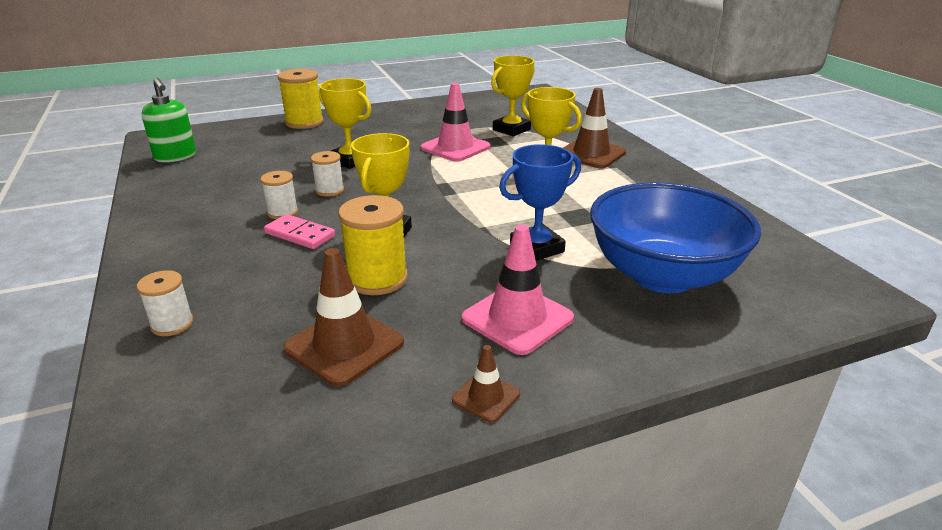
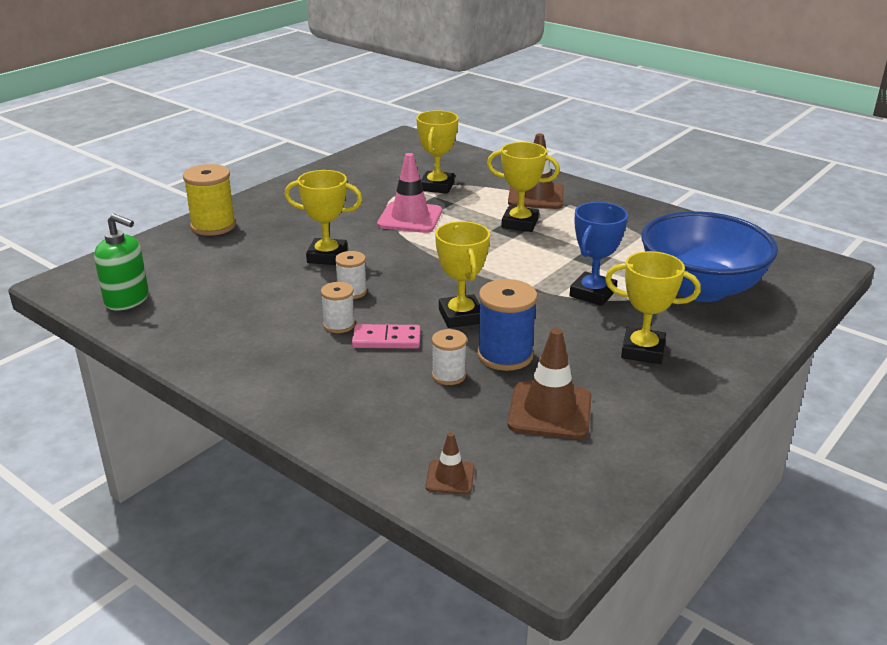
camera: 30 degrees left, 0 degrees up
white spool [137,270,193,336] -> white spool moved to [432,329,467,385]
yellow spool [338,195,408,295] -> blue spool [477,279,538,371]
brown traffic cone [452,345,520,423] -> brown traffic cone moved to [426,432,475,494]
pink traffic cone [462,225,574,355] -> yellow trophy [605,251,701,364]

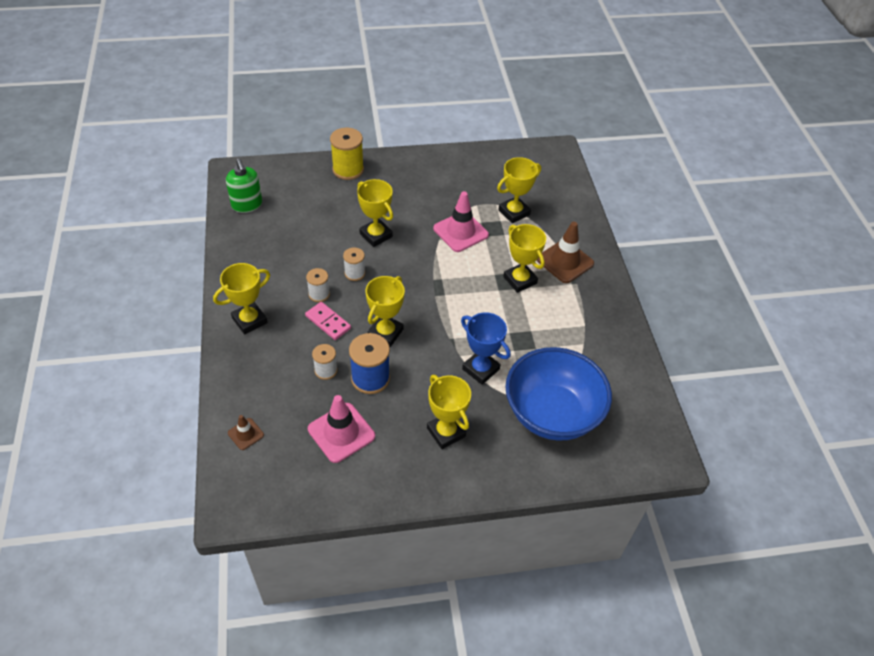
camera: 40 degrees right, 20 degrees up
brown traffic cone [507,328,592,439] -> pink traffic cone [308,395,375,463]
blue trophy [569,202,628,306] -> blue trophy turned 60 degrees clockwise [461,312,511,385]
none -> yellow trophy [213,263,270,335]

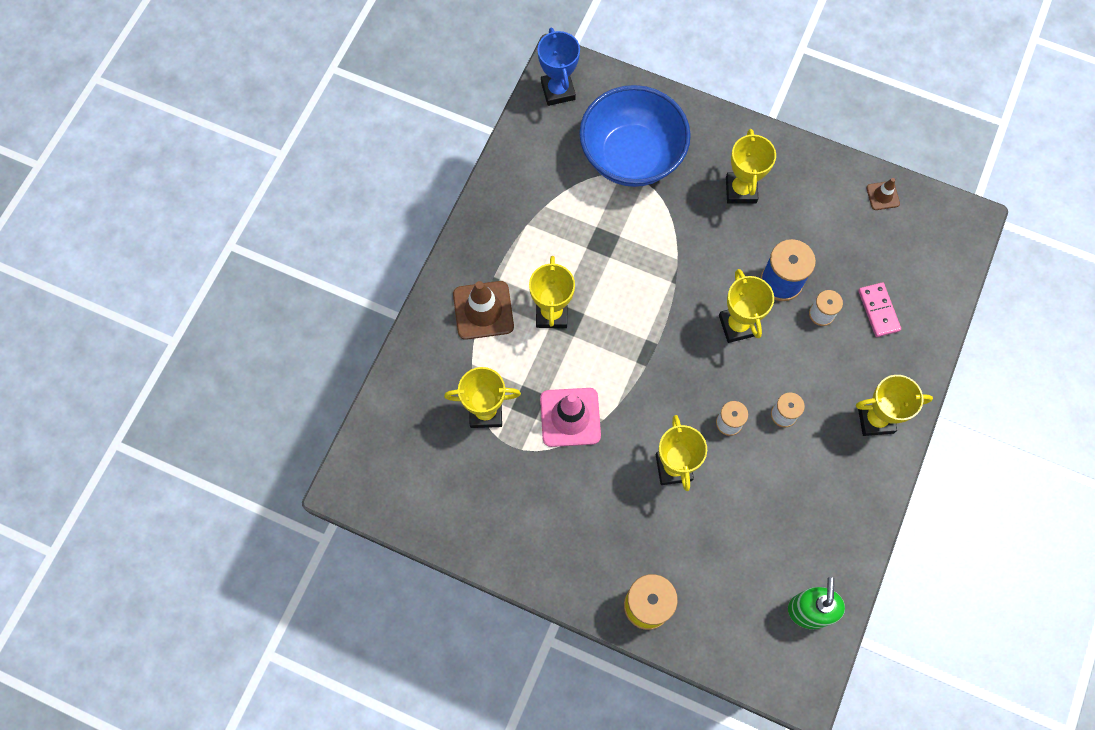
camera: 145 degrees left, 20 degrees up
brown traffic cone [228,415,264,450] -> brown traffic cone moved to [866,178,900,210]
pink domino [305,302,351,340] -> pink domino moved to [858,283,901,337]
pink traffic cone [308,395,375,463] -> none
yellow trophy [366,276,405,347] -> yellow trophy turned 75 degrees counterclockwise [719,269,774,343]
blue trophy [461,312,511,385] -> blue trophy moved to [537,28,580,106]

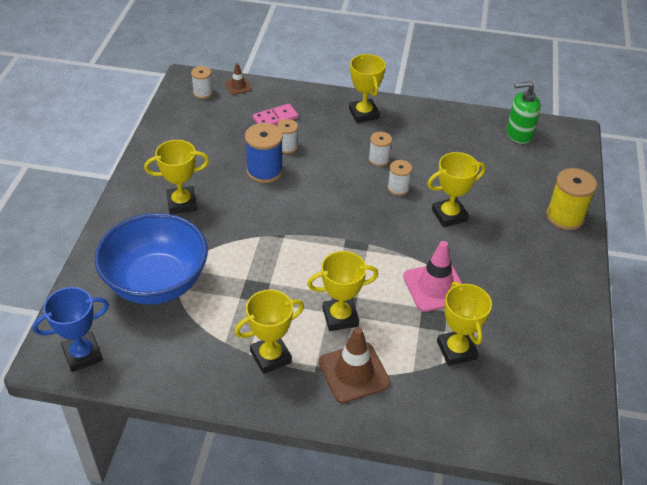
camera: 105 degrees left, 25 degrees down
yellow trophy [719,269,774,343] -> yellow trophy moved to [234,289,304,374]
brown traffic cone [866,178,900,210] -> brown traffic cone moved to [225,63,252,95]
none -> white spool [191,66,213,99]

